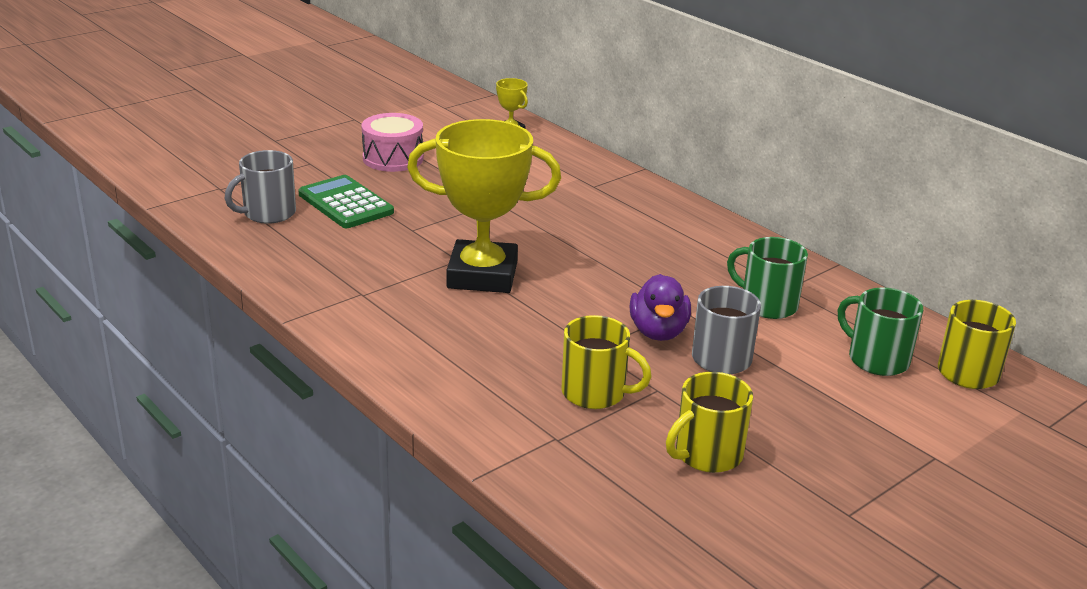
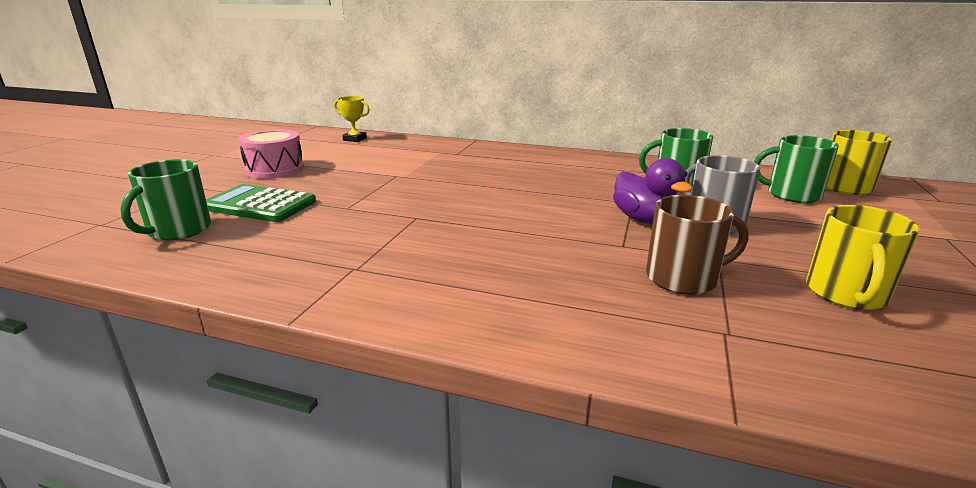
camera: 30 degrees left, 5 degrees down
grey mug [224,150,296,224] -> green mug [120,159,211,240]
yellow trophy [407,119,561,293] -> none
yellow mug [562,315,652,409] -> brown mug [646,195,749,295]

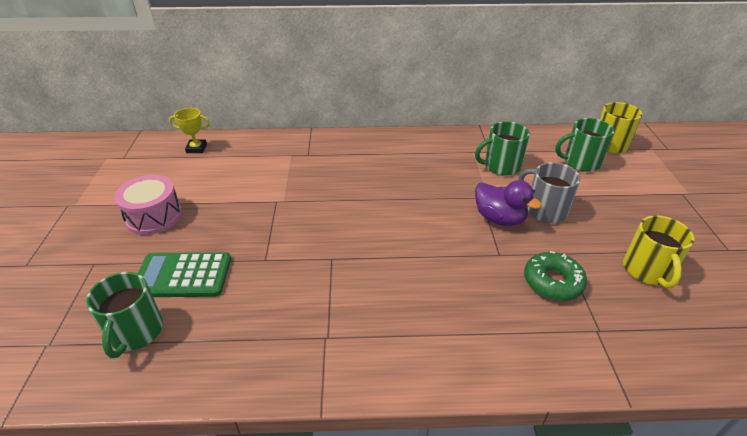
camera: 20 degrees left, 15 degrees up
brown mug [646,195,749,295] -> green donut [524,251,587,301]

